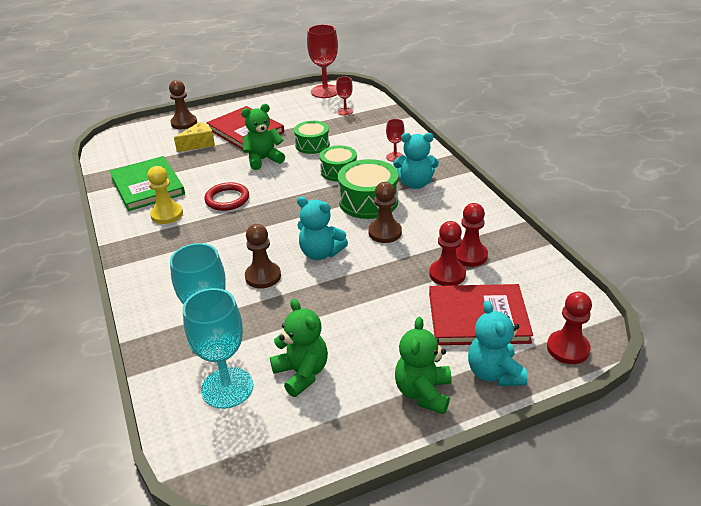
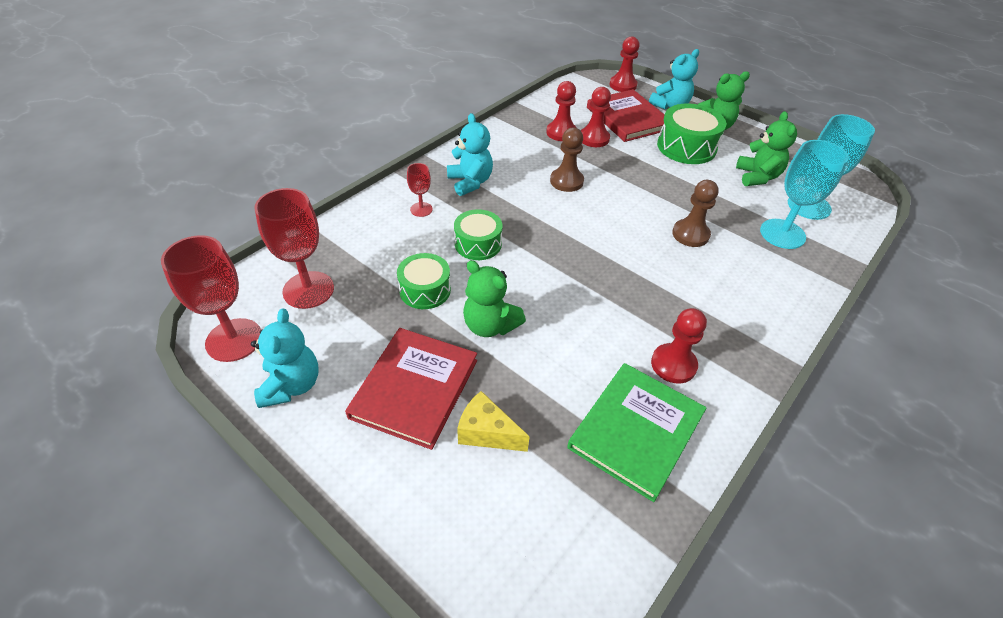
camera: 120 degrees left, 10 degrees up
yellow pawn [147,166,183,224] -> red pawn [651,308,707,383]
brown pawn [169,80,197,129] -> none
red ring [204,182,249,211] -> none
green teddy bear [270,299,328,397] -> green teddy bear turned 150 degrees clockwise [736,111,797,186]
turquoise teddy bear [297,197,348,260] -> turquoise teddy bear moved to [251,308,319,408]
red goblet [336,77,353,116] -> red goblet [254,188,334,309], size x1.95
green drum [338,159,398,219] -> green drum moved to [657,103,726,164]

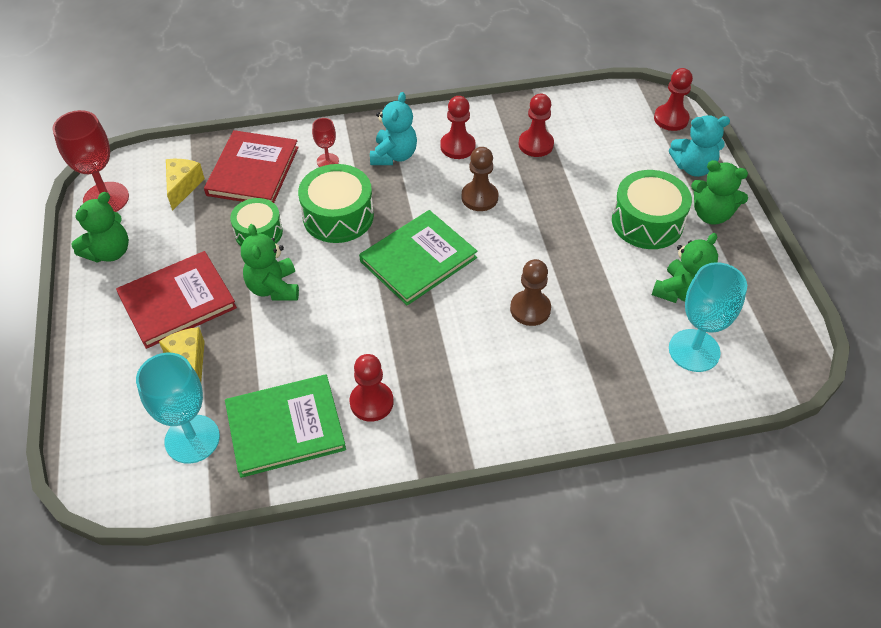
camera: 40 degrees right, 5 degrees up
turquoise teddy bear [251,308,319,408] -> green teddy bear [72,192,129,263]
red goblet [254,188,334,309] -> yellow cheese [166,159,205,211]
green drum [454,209,502,260] -> green drum [298,164,374,243], size x1.51
red pawn [581,87,611,147] -> red pawn moved to [440,96,476,159]
red book [587,89,664,142] -> red book moved to [204,130,299,203]
turquoise goblet [760,140,849,249] -> turquoise goblet moved to [136,353,220,464]
none -> green book [359,210,477,305]

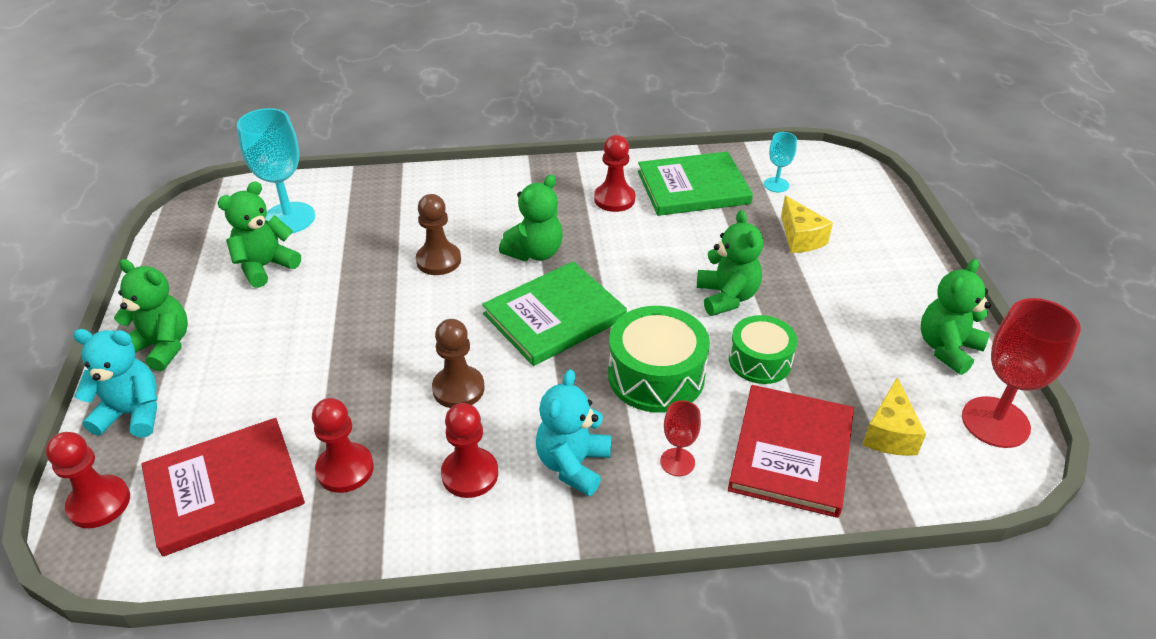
camera: 175 degrees left, 10 degrees down
red book [116,251,237,349] -> red book moved to [141,418,305,557]
turquoise goblet [136,353,220,464] -> turquoise goblet [764,132,797,192], size x0.51
green drum [612,170,692,249] -> none
none -> green teddy bear [499,175,563,261]

